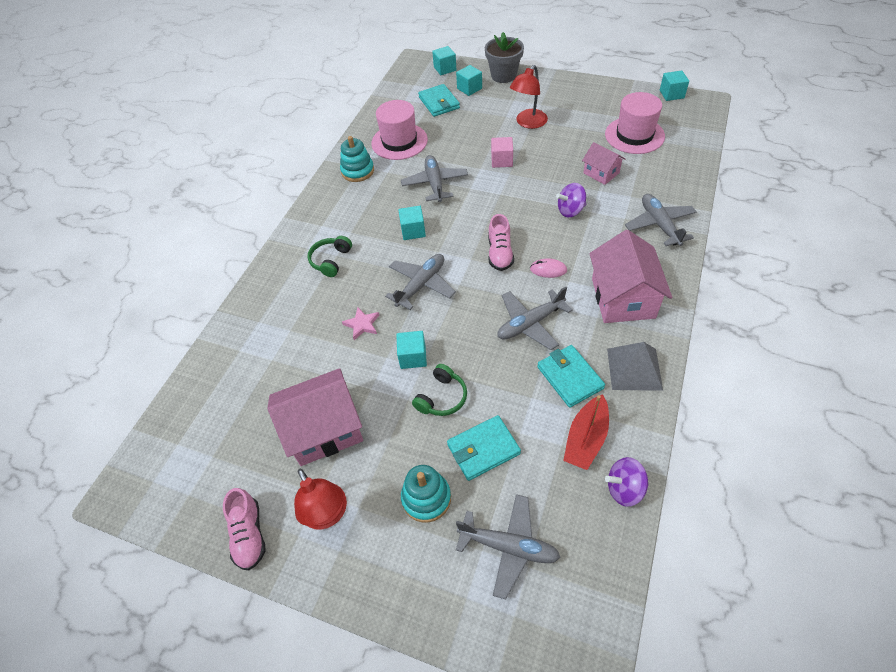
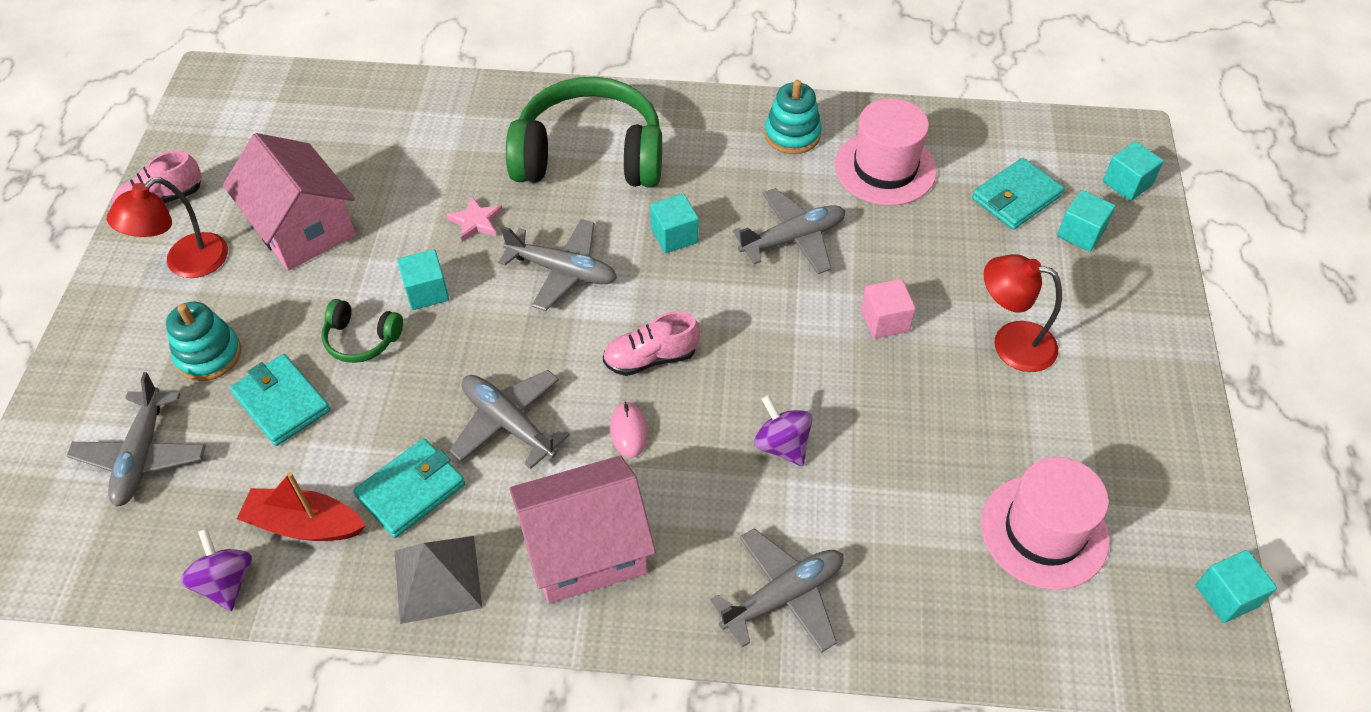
camera: 70 degrees right, 0 degrees up
green headphones [308,236,352,277] -> green headphones [506,77,662,188], size x2.26
grey flower pot [485,32,524,83] -> none
pink house [582,142,625,185] -> none

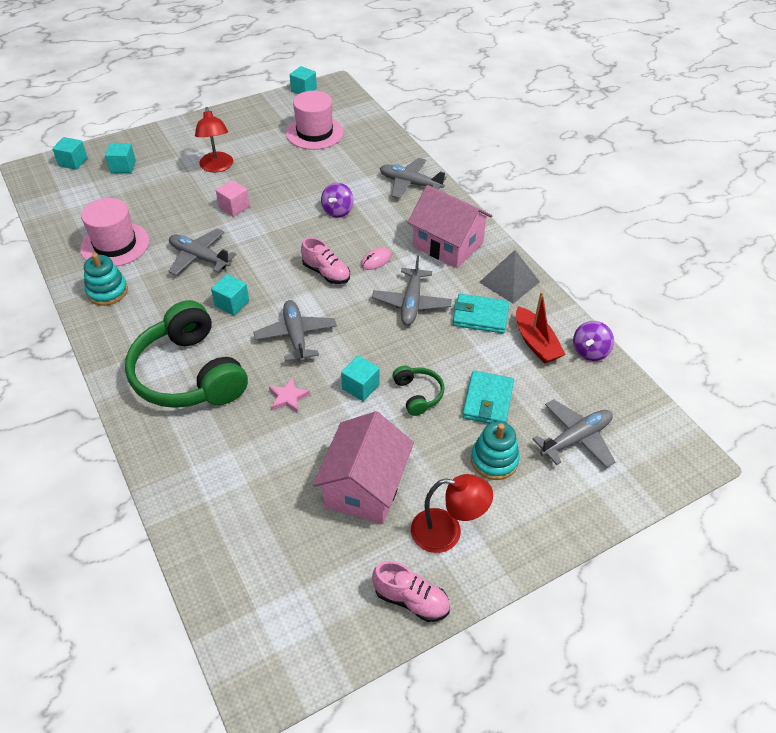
camera: 125 degrees left, 5 degrees down
turquoise wallet [972,158,1064,230] -> none

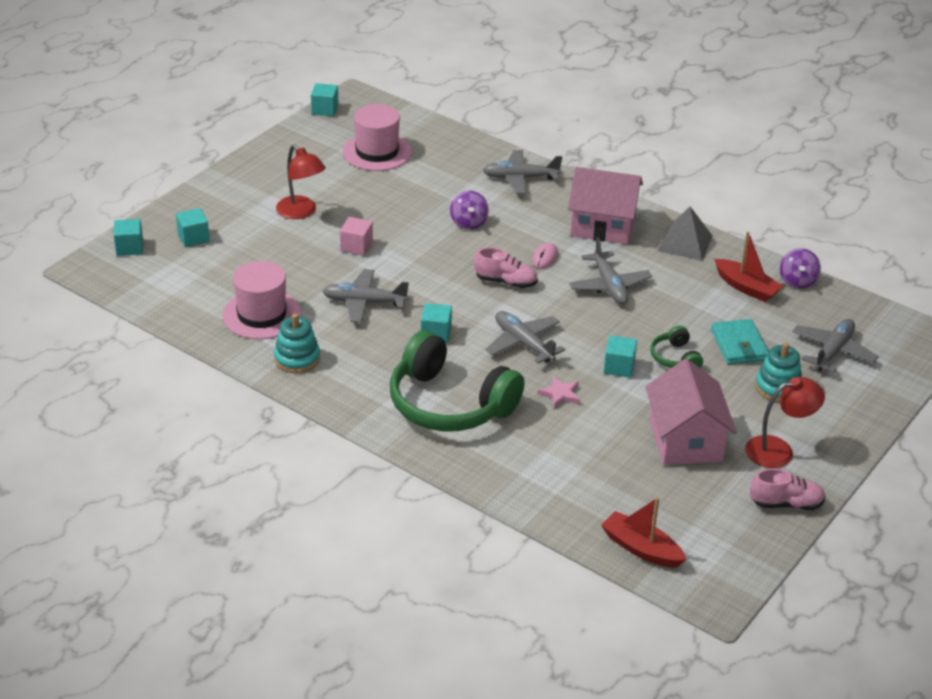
camera: 25 degrees left, 10 degrees down
green headphones [392,366,444,416] -> green headphones turned 150 degrees counterclockwise [650,326,703,368]
turquoise wallet [453,294,509,334] -> none
none -> red boat [601,497,686,568]

